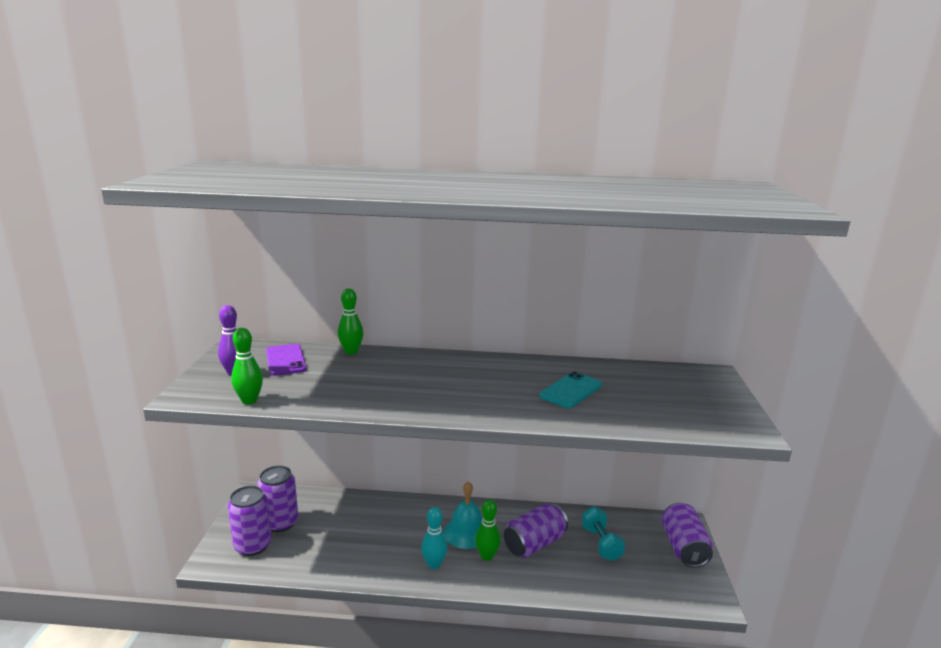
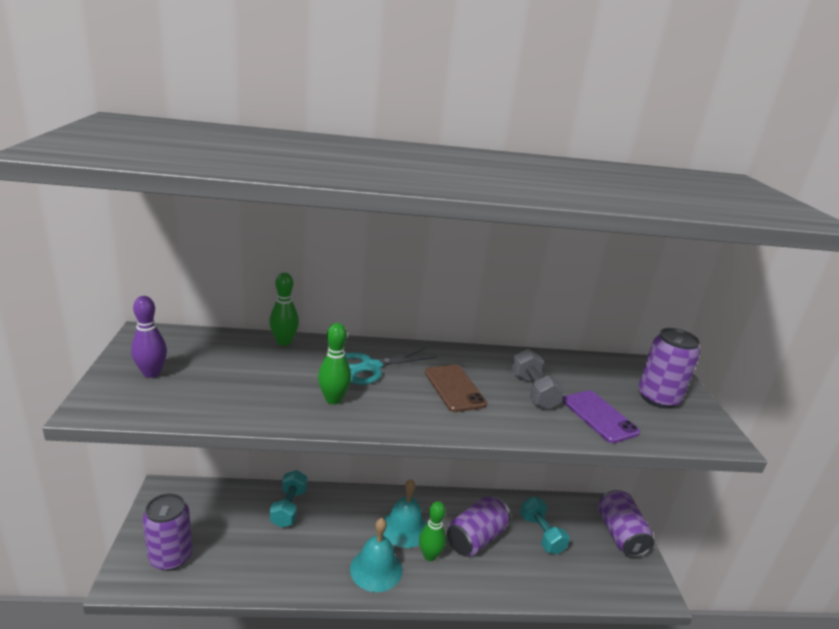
camera: 10 degrees left, 5 degrees up
green bowling pin [231,328,263,405] -> green bowling pin moved to [318,323,351,404]
purple can [257,465,298,532] -> purple can moved to [638,328,700,409]
purple phone [266,344,306,376] -> purple phone moved to [562,390,640,443]
turquoise bowling pin [421,507,448,569] -> turquoise bell [350,518,402,592]
turquoise phone [539,372,602,408] -> grey dumbbell [511,349,564,410]
none -> turquoise dumbbell [270,470,307,528]
none -> turquoise scissors [345,348,437,385]
none -> brown phone [425,365,487,412]

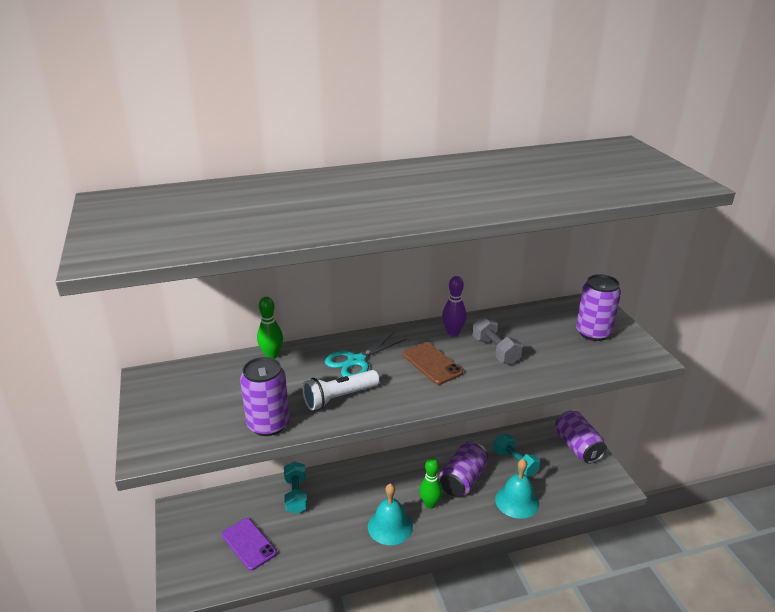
camera: 10 degrees left, 5 degrees up
purple bowling pin [131,296,167,378] -> purple bowling pin moved to [442,276,467,336]
purple can [142,493,193,571] -> purple can moved to [240,357,290,436]
green bowling pin [318,323,351,404] -> white flashlight [302,370,380,411]
turquoise bell [383,479,427,548] -> turquoise bell moved to [495,459,539,519]
purple phone [562,390,640,443] -> purple phone moved to [222,518,277,571]

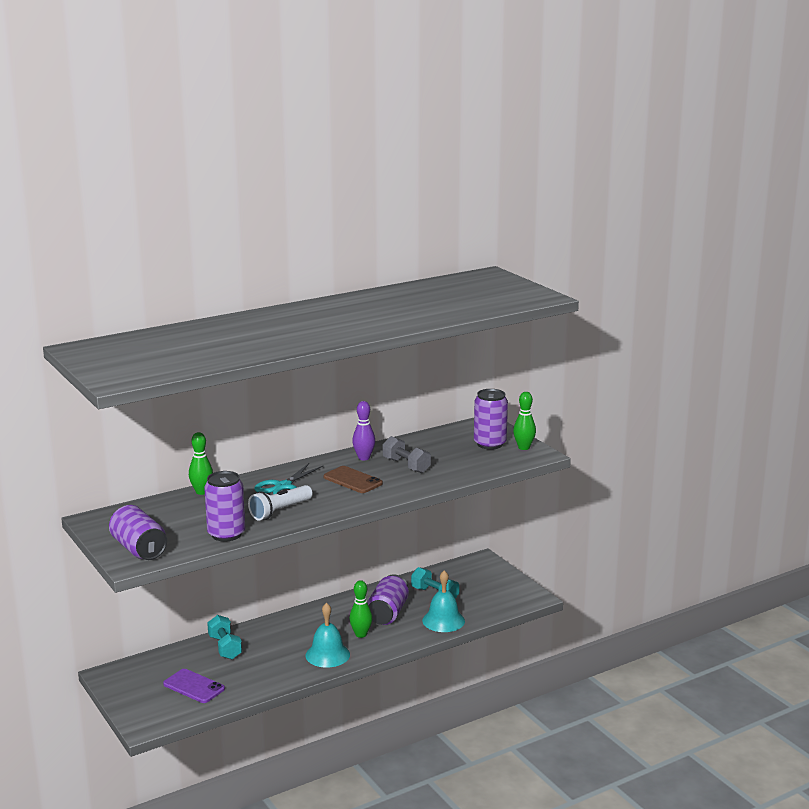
camera: 15 degrees left, 10 degrees down
purple can [555,411,607,464] -> purple can moved to [109,505,167,560]
none -> green bowling pin [513,392,536,450]

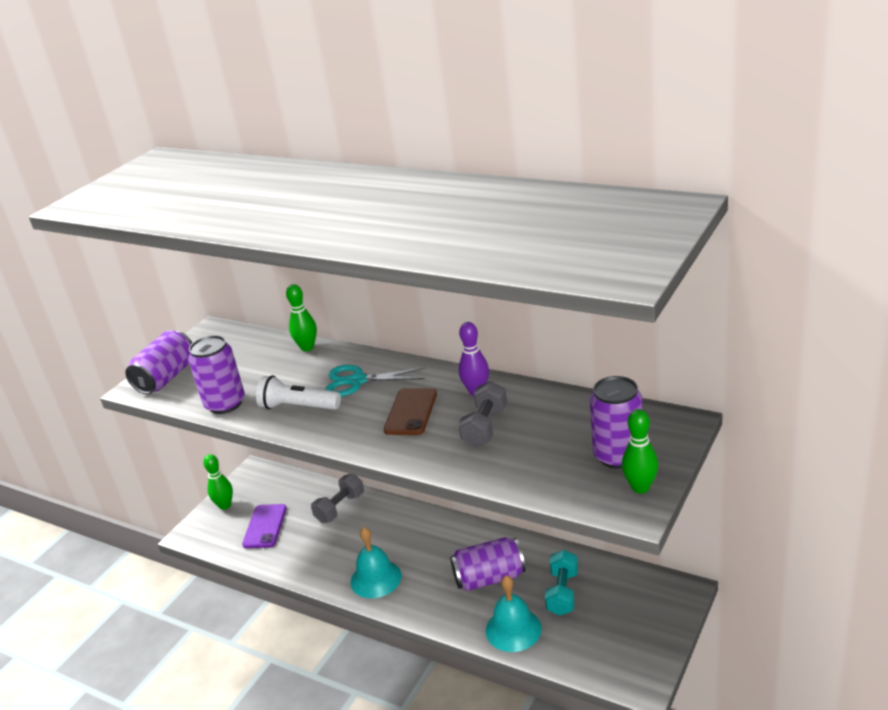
camera: 65 degrees right, 10 degrees up
turquoise dumbbell [207,615,242,659] -> grey dumbbell [311,474,364,523]
green bowling pin [349,580,372,638] -> green bowling pin moved to [203,454,233,510]

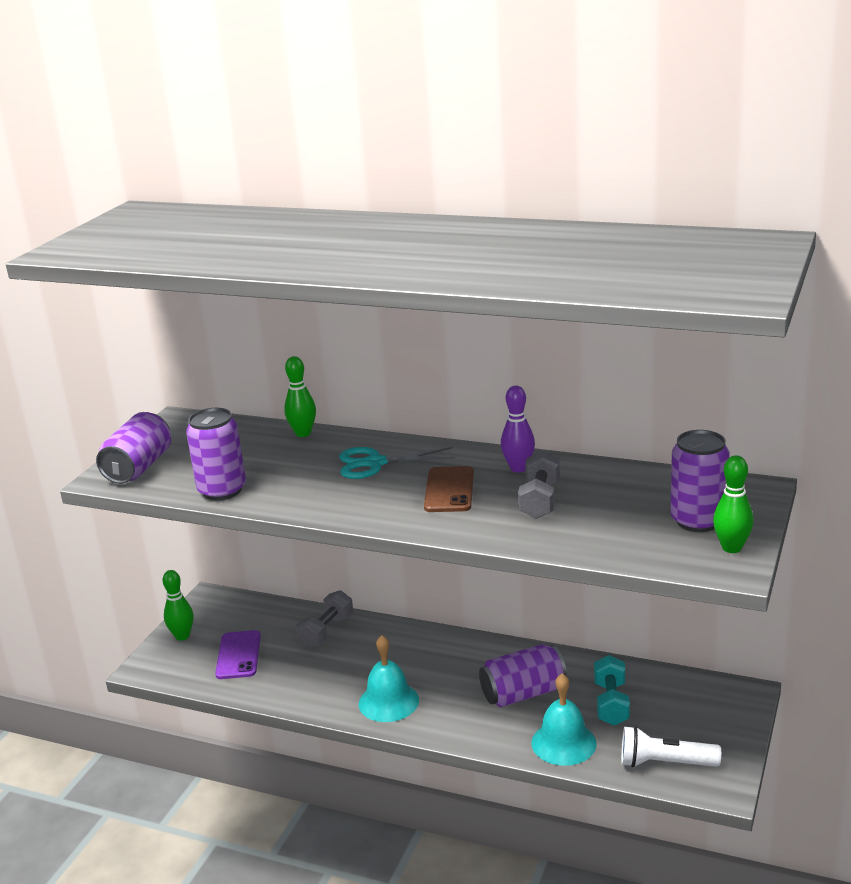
camera: 10 degrees left, 5 degrees down
white flashlight [256,375,341,410] -> white flashlight moved to [621,726,721,768]

